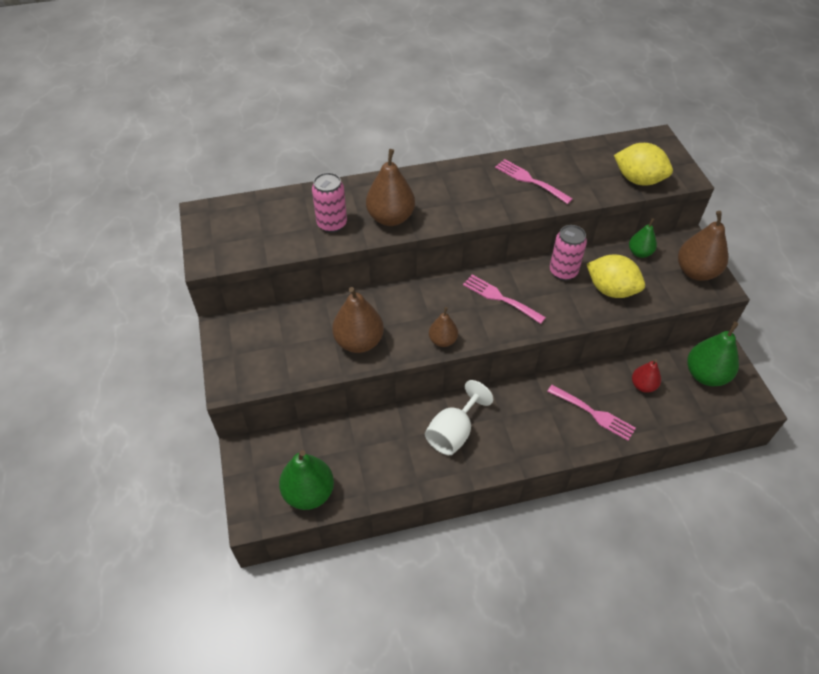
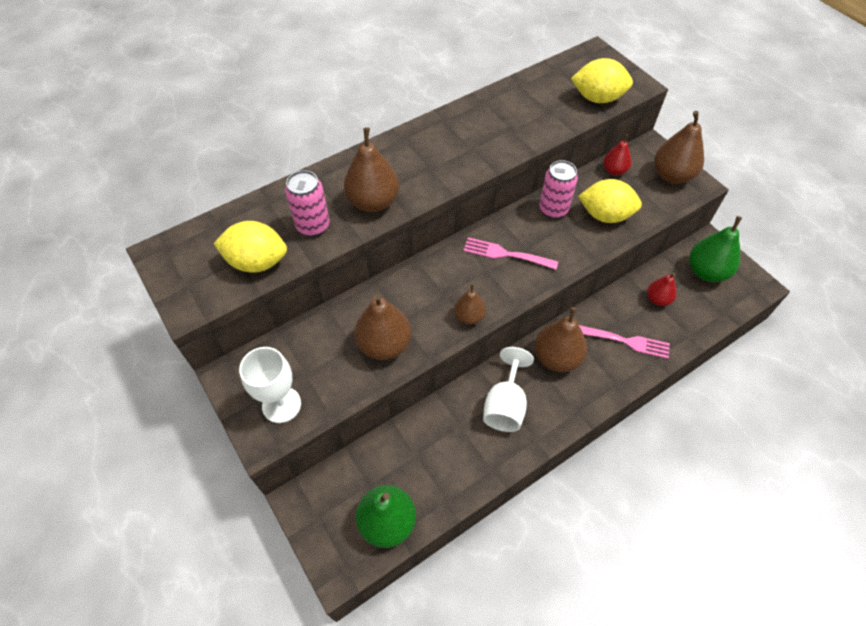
camera: 20 degrees left, 5 degrees up
pink fork [495,159,573,204] -> none
green pear [629,218,657,258] -> red pear [604,134,631,175]
none -> yellow lemon [214,221,287,273]
none -> white goblet [239,347,301,423]
none -> brown pear [535,307,587,372]

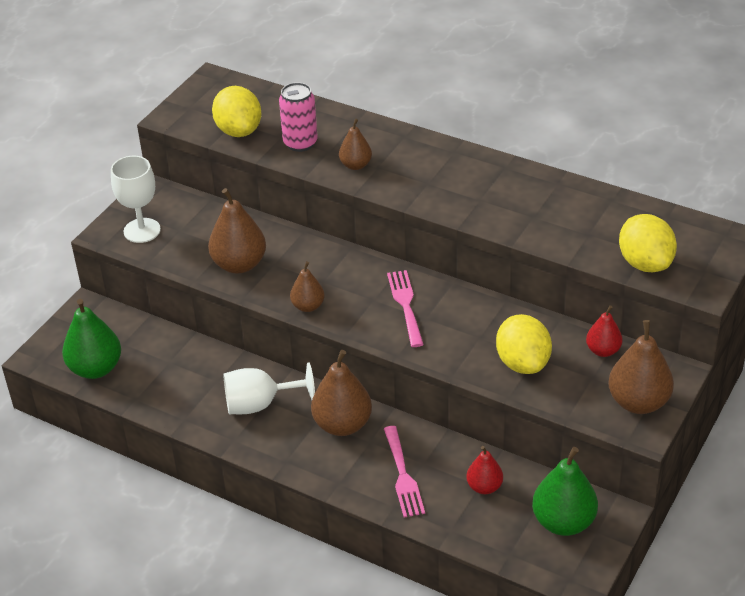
camera: 65 degrees right, 15 degrees down
brown pear [344,127,399,212] -> brown pear [339,119,372,170], size x0.58
pink can [539,160,578,219] -> none

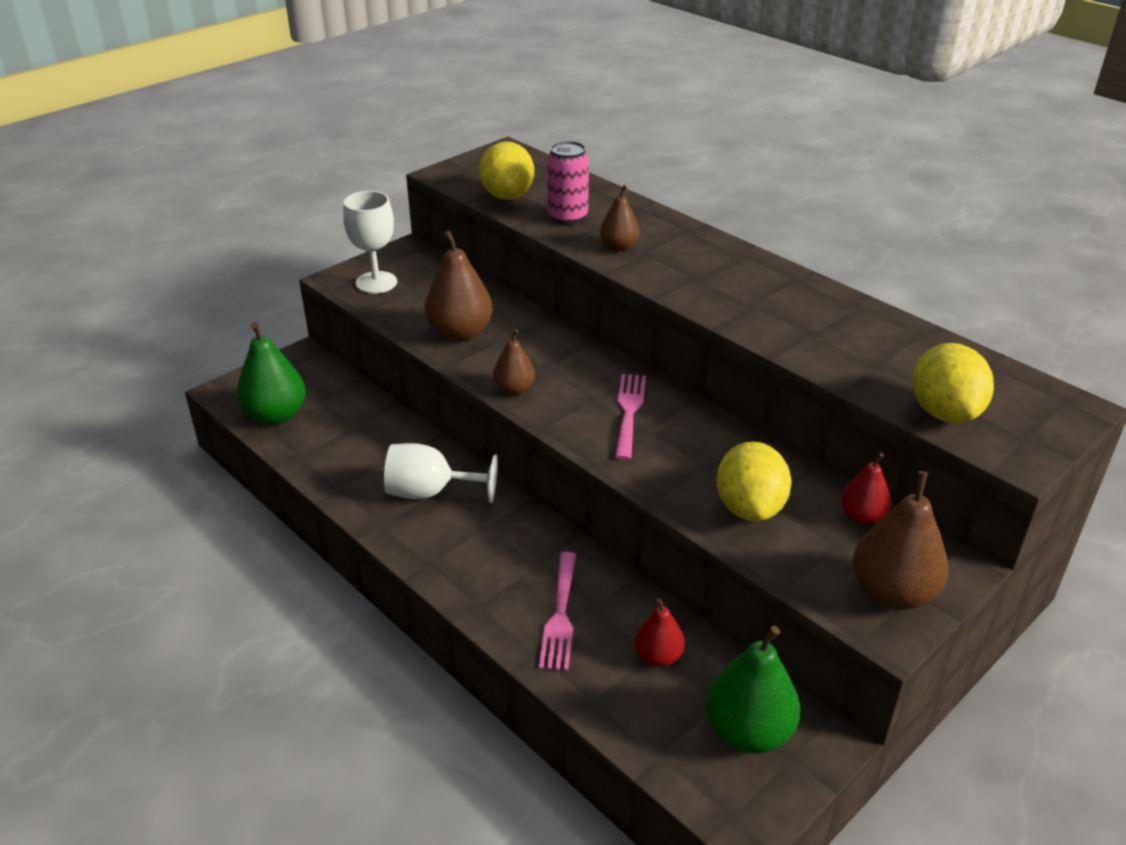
camera: 15 degrees right, 5 degrees down
brown pear [311,350,372,436] -> none

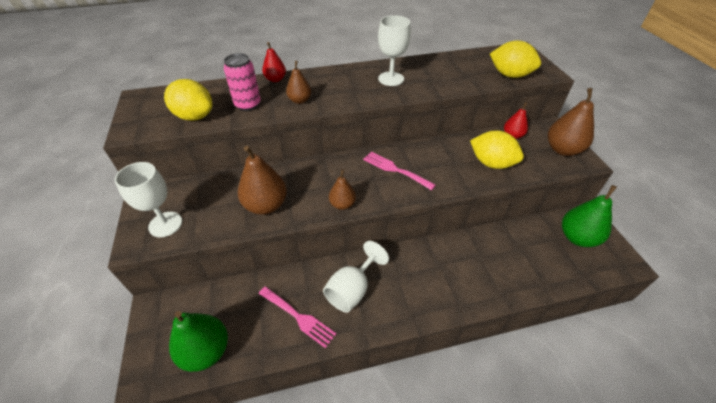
camera: 60 degrees left, 10 degrees up
pink fork [539,552,576,671] -> pink fork moved to [259,286,336,348]
red pear [635,598,685,667] -> red pear moved to [262,42,286,82]
none -> white goblet [378,15,411,86]

